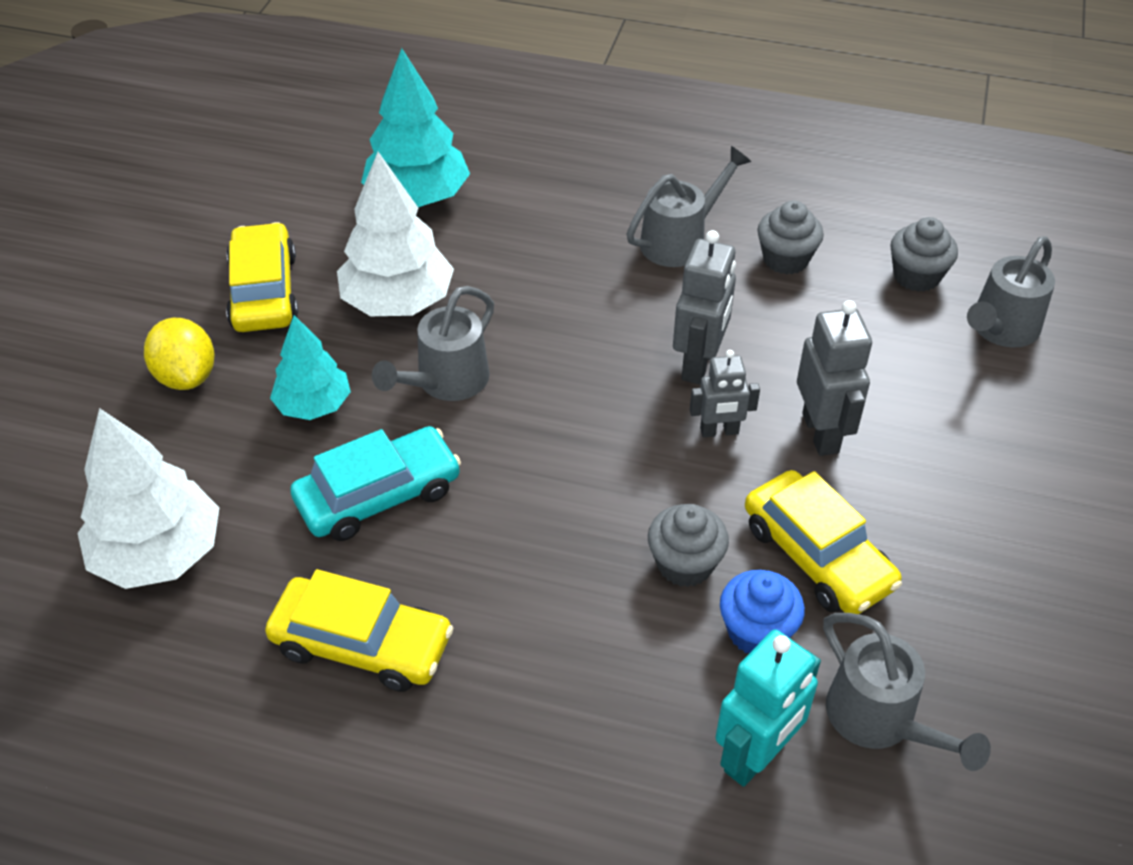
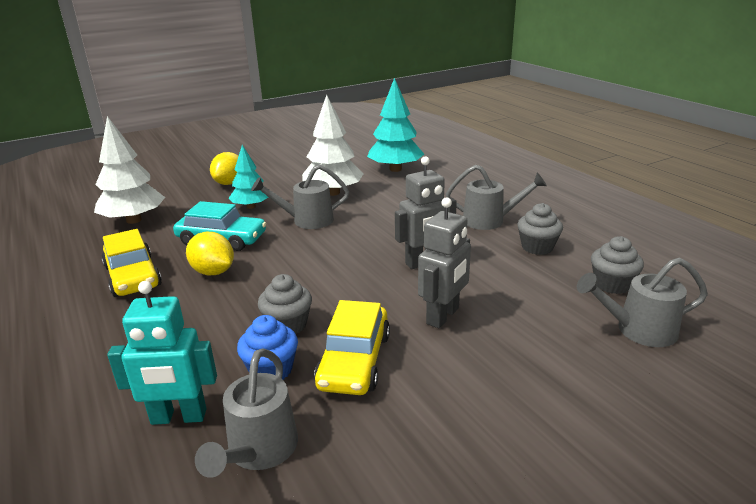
camera: 45 degrees right, 20 degrees down
yellow car [226,222,298,332] -> none
grey robot [690,350,760,437] -> none
none -> yellow lemon [186,232,234,275]

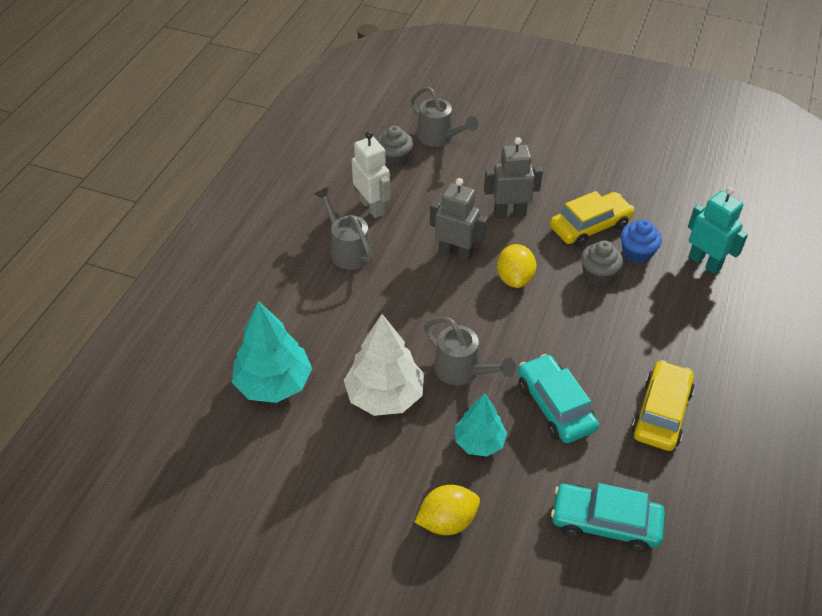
camera: 130 degrees left, 20 degrees up
white tree [94,116,165,224] -> turquoise car [551,483,665,552]
yellow lemon [186,232,234,275] -> yellow lemon moved to [497,244,536,288]
grey watering can [195,348,298,478] -> none
grey cupcake [517,203,563,255] -> white robot [351,131,390,218]

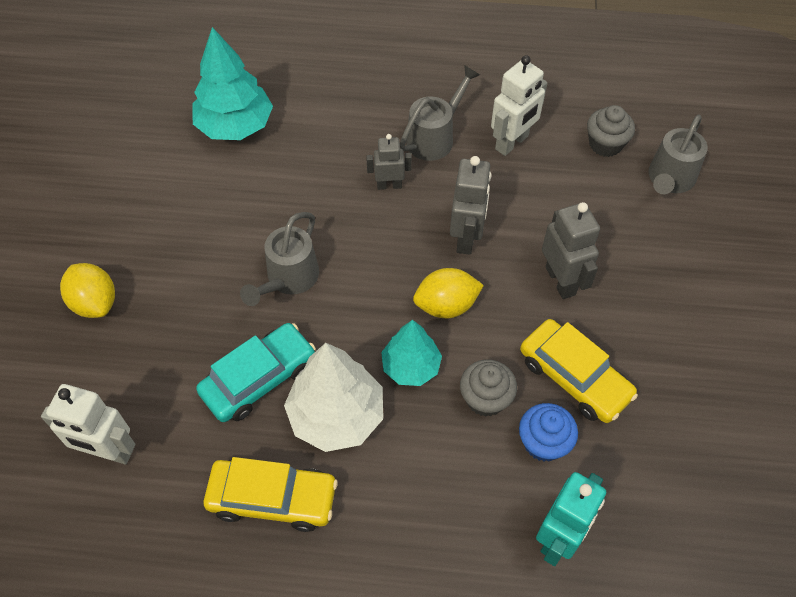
camera: 75 degrees right, 10 degrees up
white tree [344,314,424,416] -> white tree moved to [284,343,383,452]
turquoise tree [455,393,507,457] -> turquoise tree moved to [381,320,442,386]
turquoise car [551,483,665,552] -> white robot [41,384,135,464]
none -> grey robot [366,134,412,190]

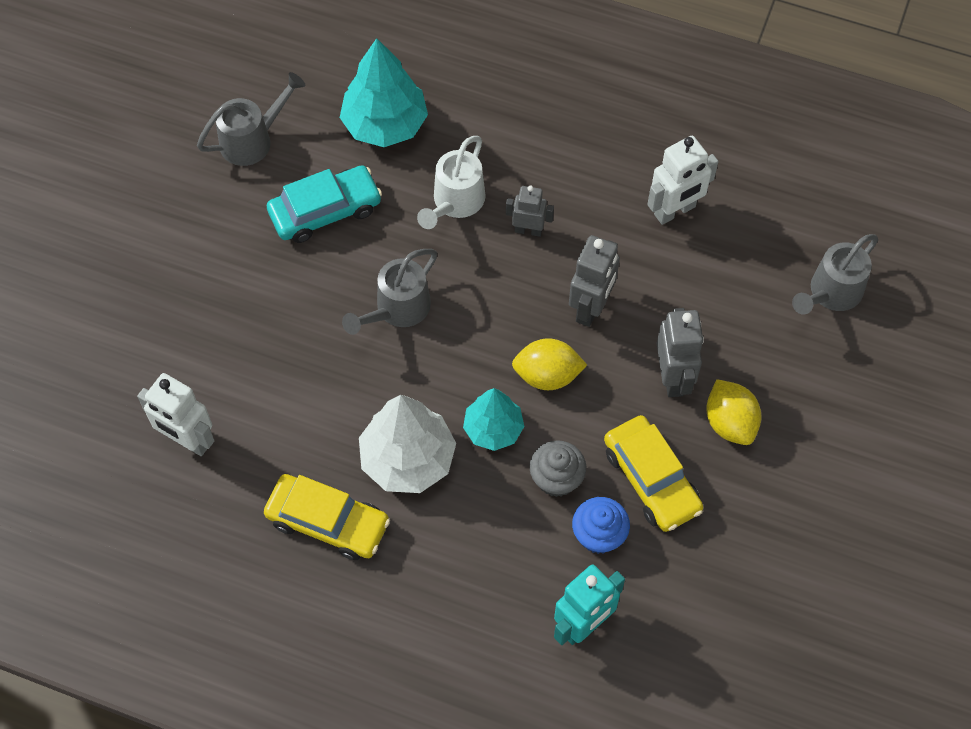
camera: 15 degrees right, 5 degrees up
yellow lemon [60,263,115,318] -> yellow lemon moved to [706,379,761,445]
turquoise car [196,323,316,422] -> turquoise car moved to [267,165,382,243]
grey watering can [400,65,480,161] -> grey watering can moved to [197,72,306,166]
grey cupcake [587,105,635,157] -> none
none -> white watering can [417,136,486,229]

